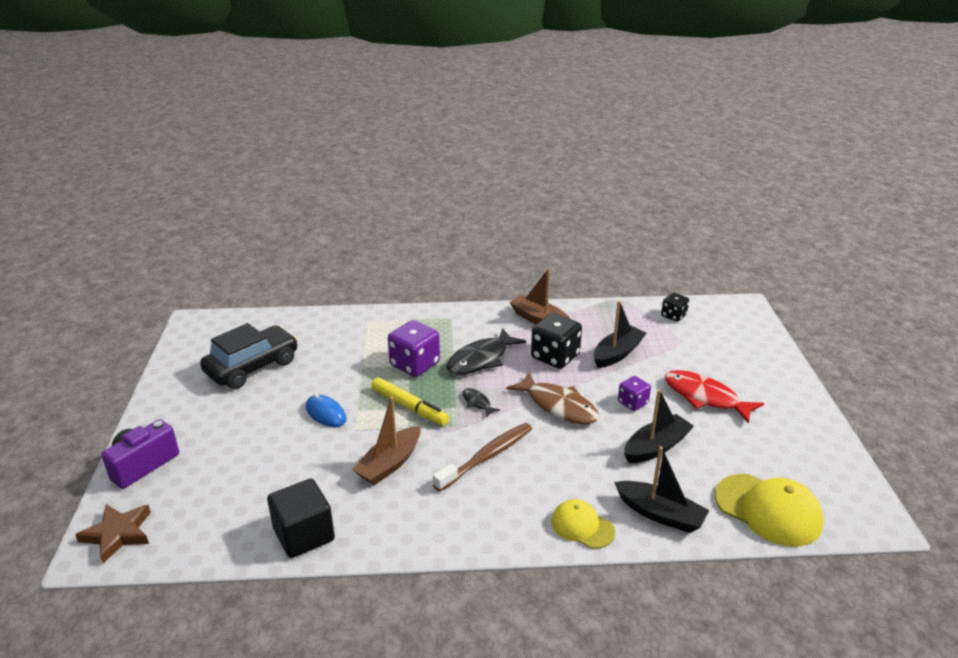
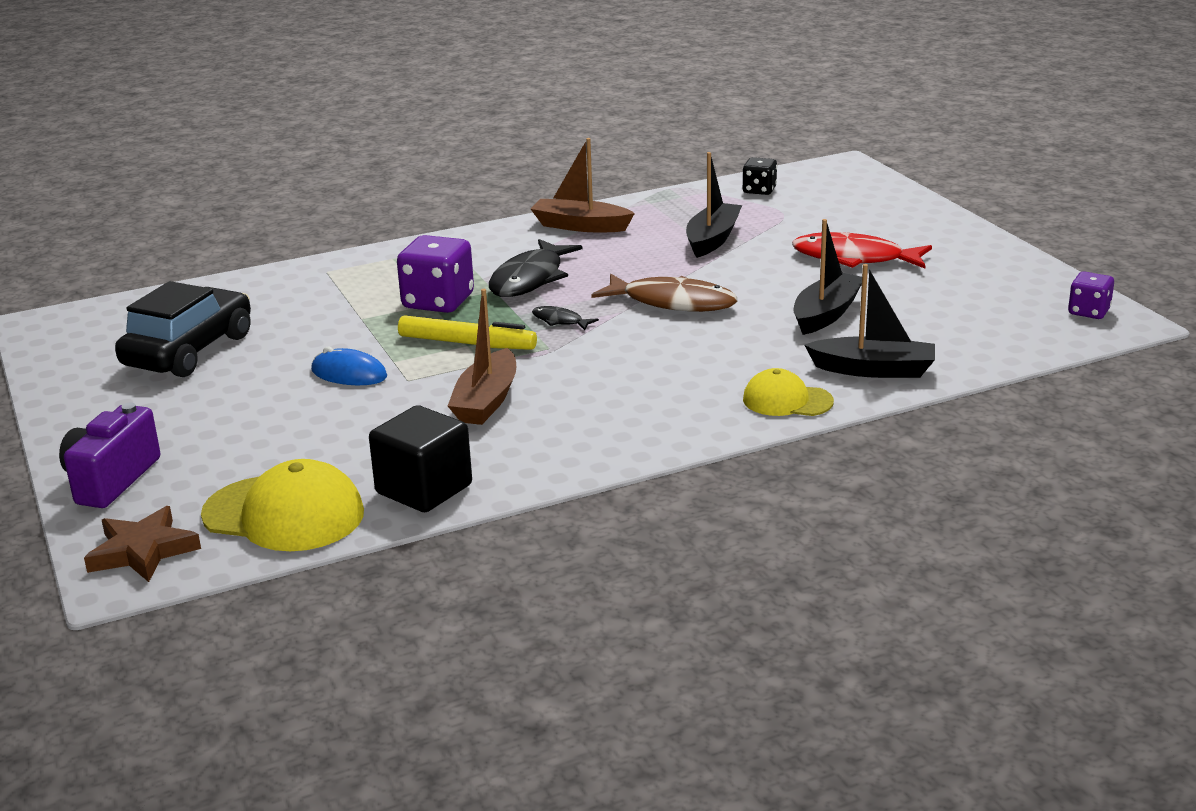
camera: 20 degrees left, 5 degrees down
brown toothbrush [433,423,532,492] -> none
black dice [531,313,582,369] -> none
purple dice [618,376,651,411] -> purple dice moved to [1068,271,1114,319]
yellow cap [715,474,824,546] -> yellow cap moved to [201,459,364,551]

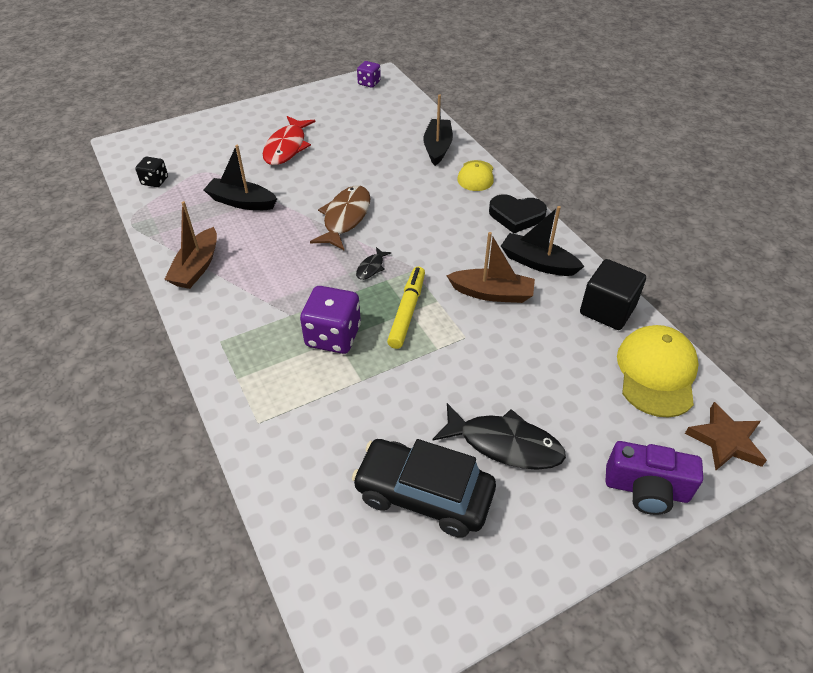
camera: 95 degrees left, 20 degrees up
blue mouse [311,347,387,385] -> none
black fish [489,239,582,297] -> black fish moved to [432,403,566,470]
black boat [794,219,862,335] -> black boat moved to [501,206,585,276]
none -> black heart [489,194,547,233]

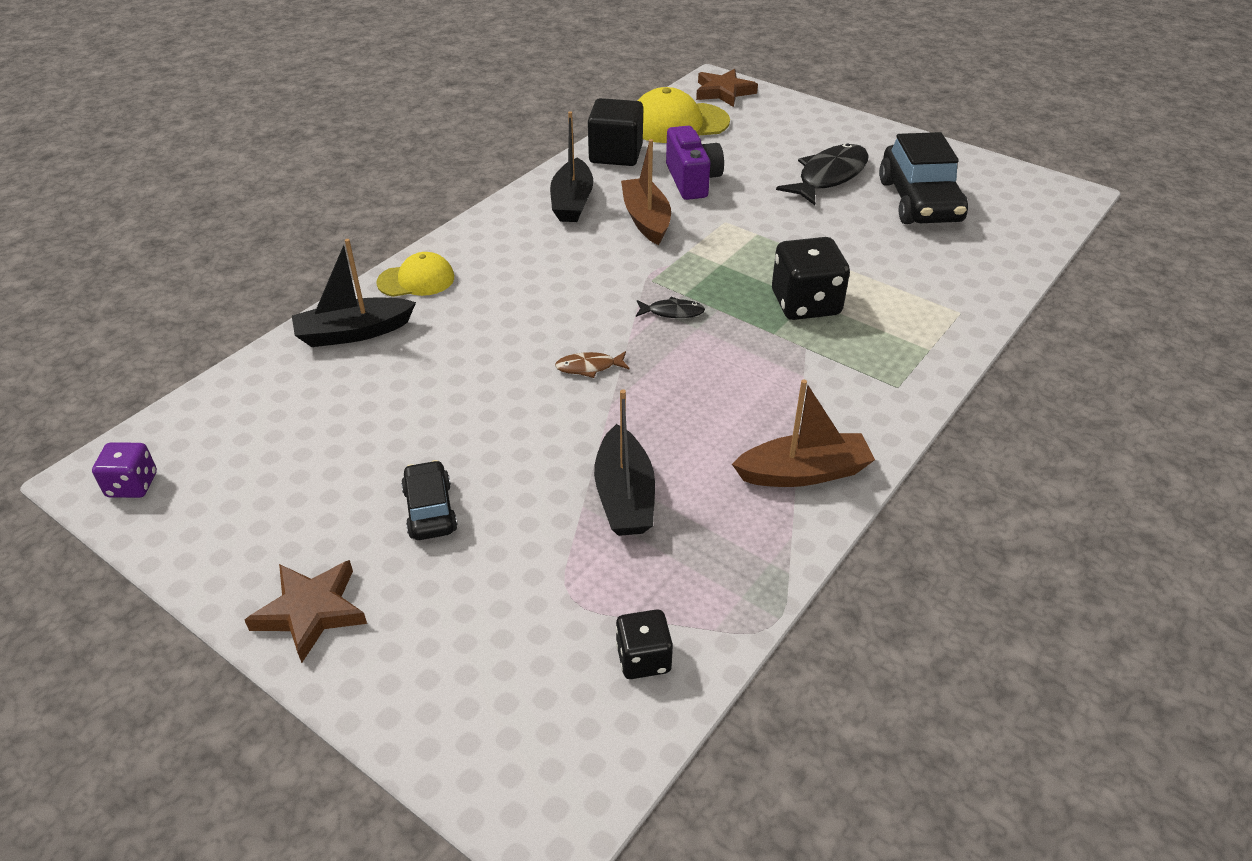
camera: 115 degrees left, 5 degrees down
red fish [263,116,315,165] -> black car [401,460,458,540]
purple dice [300,286,361,354] -> black dice [772,237,850,320]
brown fish [310,186,371,250] -> brown fish [555,351,630,378], size x0.48
yellow marker [387,267,425,349] -> none
black fish [432,403,566,470] -> black fish turned 45 degrees clockwise [776,143,869,205]
black heart [489,194,547,233] -> none
purple camera [606,441,703,515] -> purple camera moved to [666,126,724,200]
none -> brown star [245,560,367,663]

